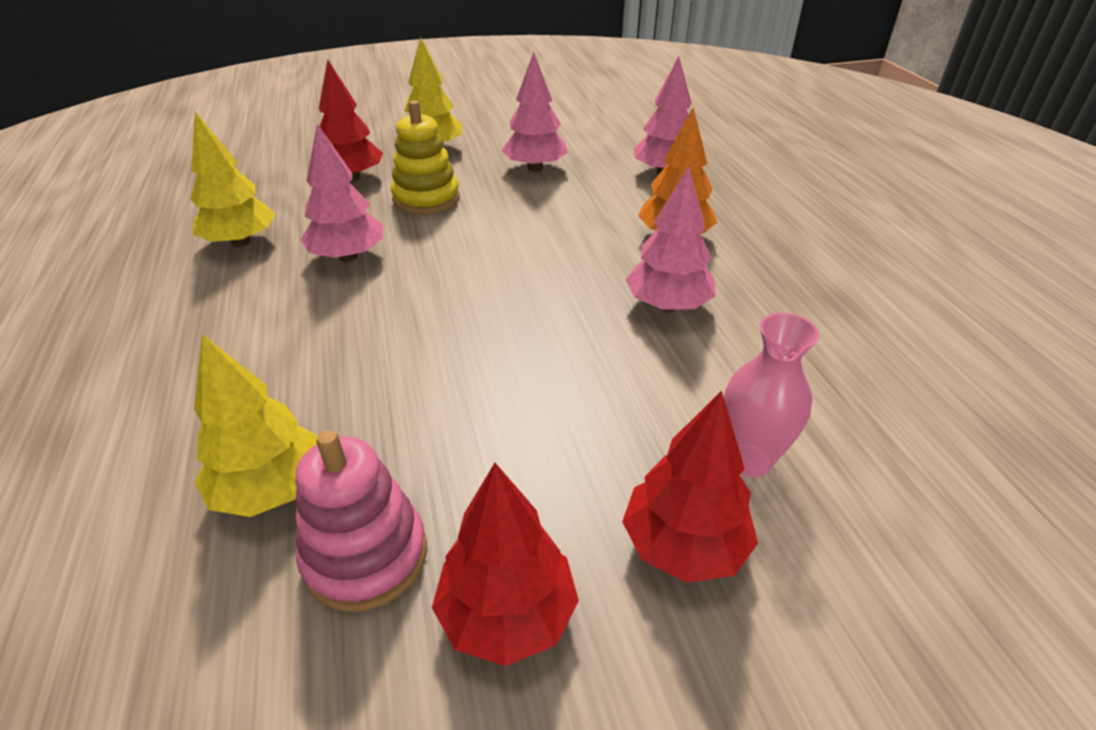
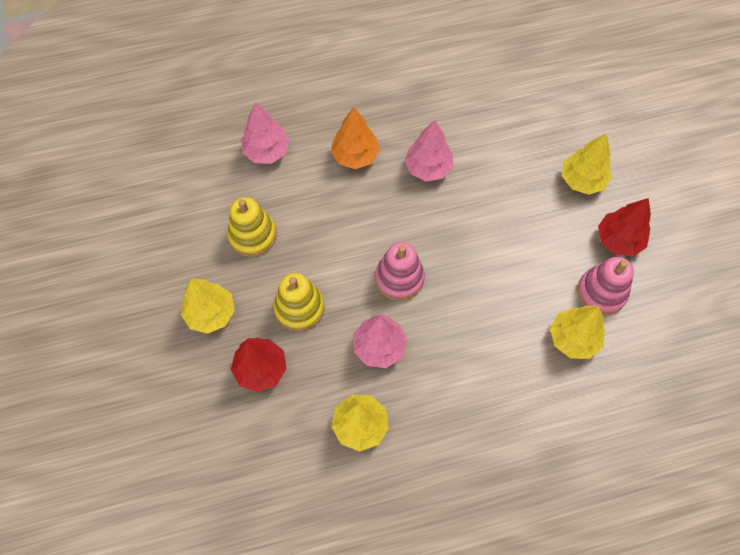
camera: 90 degrees left, 25 degrees up
pink tree [501,52,568,172] -> yellow stacking toy [227,197,277,257]
red tree [622,390,758,583] -> yellow tree [562,133,612,195]
pink vase [724,313,819,477] -> none
none -> pink stacking toy [375,242,425,301]

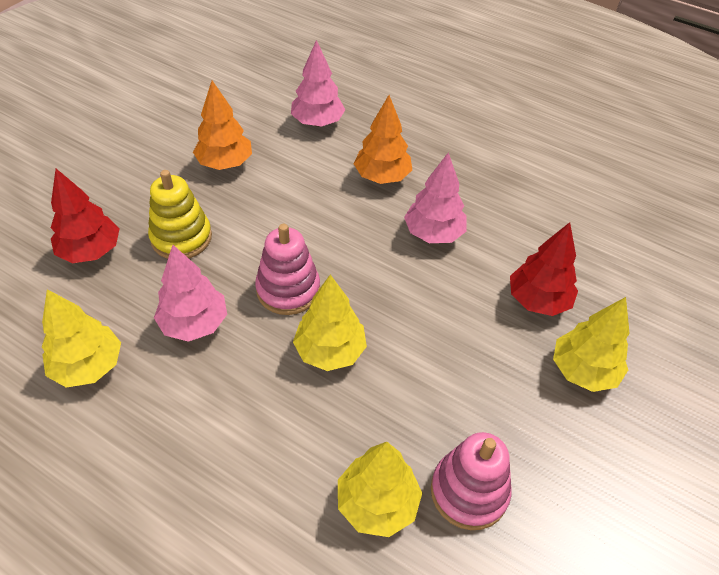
camera: 45 degrees right, 15 degrees down
yellow tree [181,279,235,334] -> yellow tree moved to [293,274,367,371]
yellow stacking toy [227,197,277,257] -> orange tree [193,81,252,170]
red tree [598,198,651,256] -> red tree moved to [510,222,578,316]

